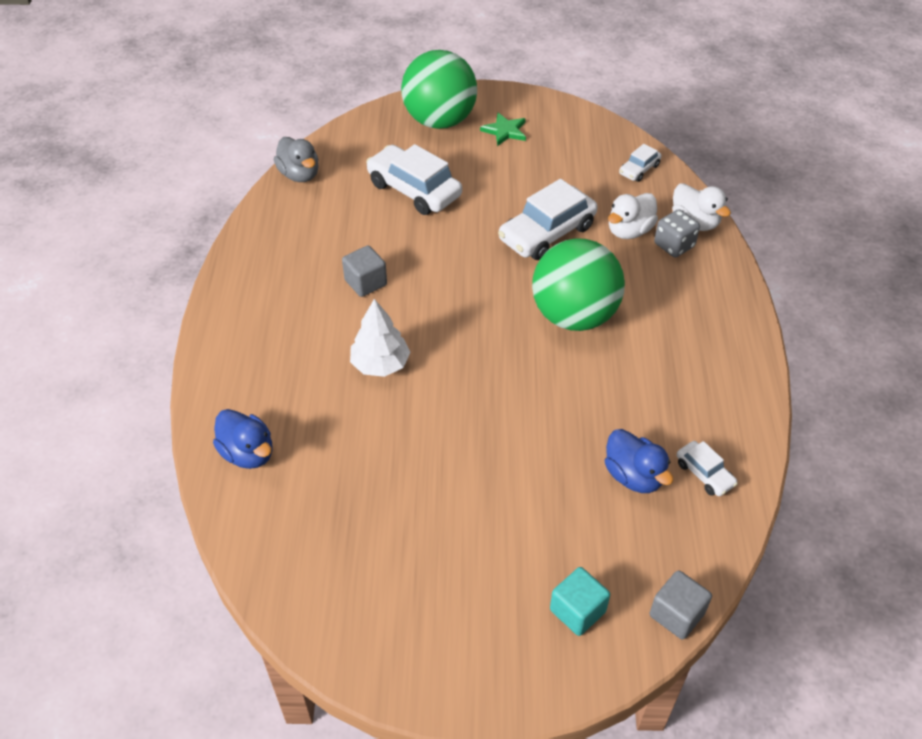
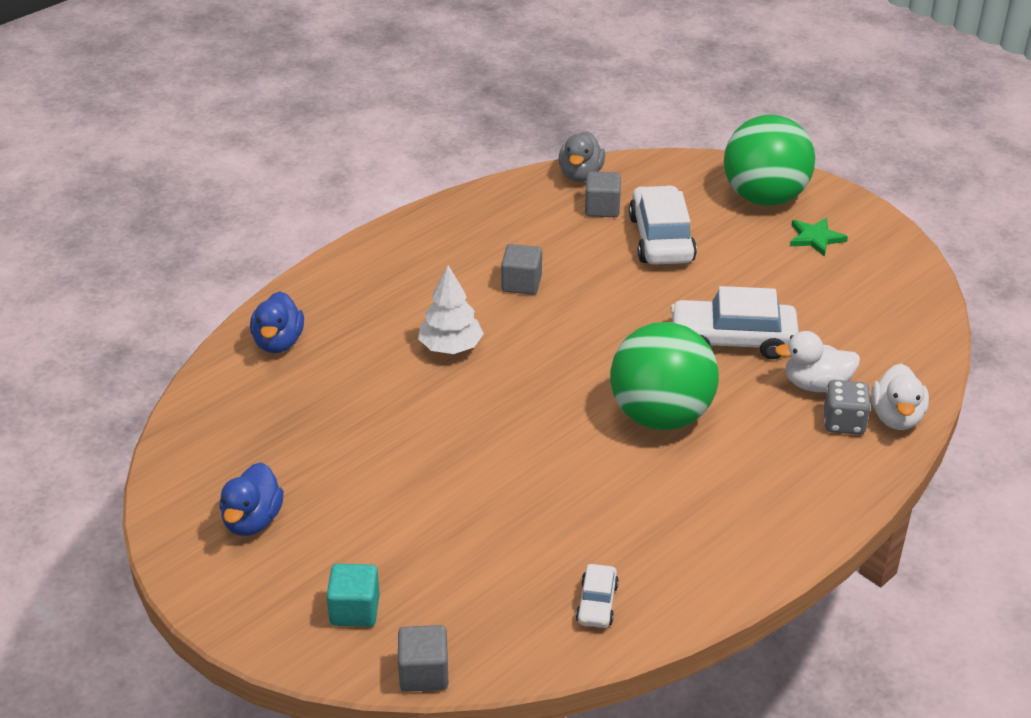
camera: 45 degrees right, 10 degrees down
blue duck [605,429,673,493] -> blue duck moved to [220,462,284,536]
white car [619,144,661,182] -> none
none -> grey cube [585,171,621,217]

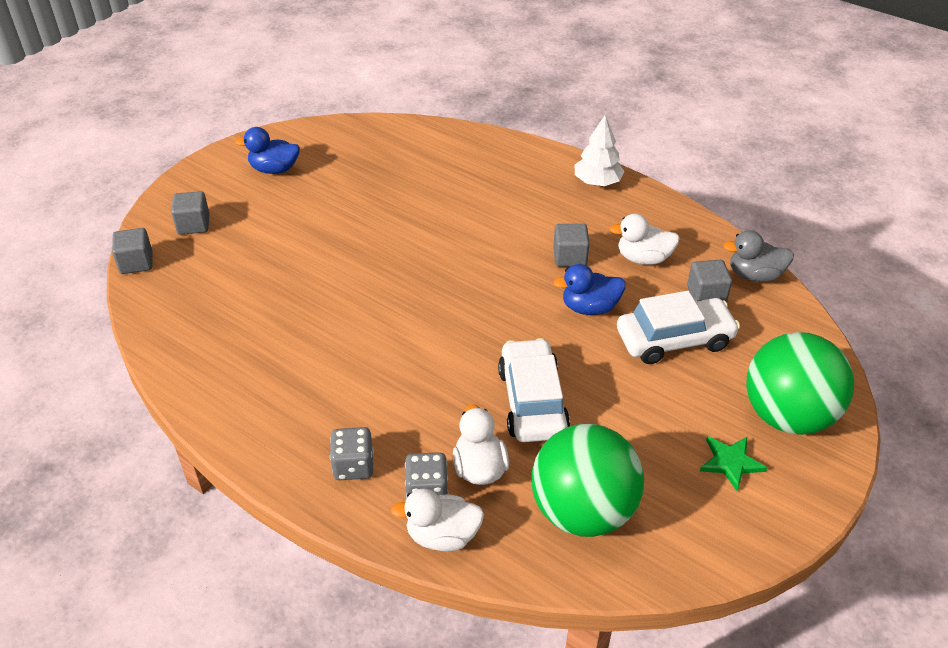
camera: 80 degrees right, 5 degrees up
blue duck [250,291,304,353] -> blue duck moved to [553,264,626,315]
turquoise cube [326,564,380,627] -> grey cube [171,191,210,235]
white tree [418,265,484,354] -> white tree moved to [575,115,625,186]
white car [576,564,619,628] -> none
green ball [610,322,719,430] -> green ball moved to [532,424,644,537]
none -> grey dice [330,427,374,480]
none -> white duck [609,214,680,265]

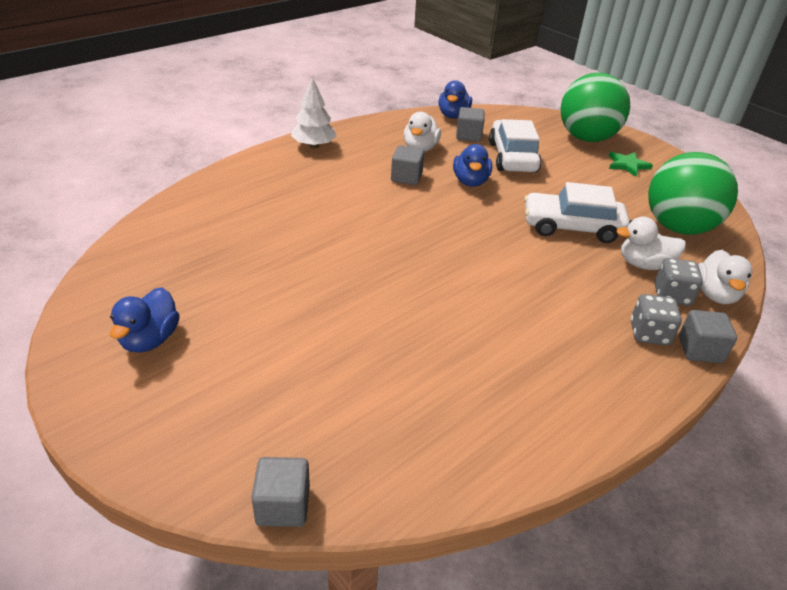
camera: 80 degrees left, 5 degrees down
grey cube [171,191,210,235] -> grey cube moved to [679,310,737,363]
grey duck [723,230,794,282] -> blue duck [438,80,472,119]

